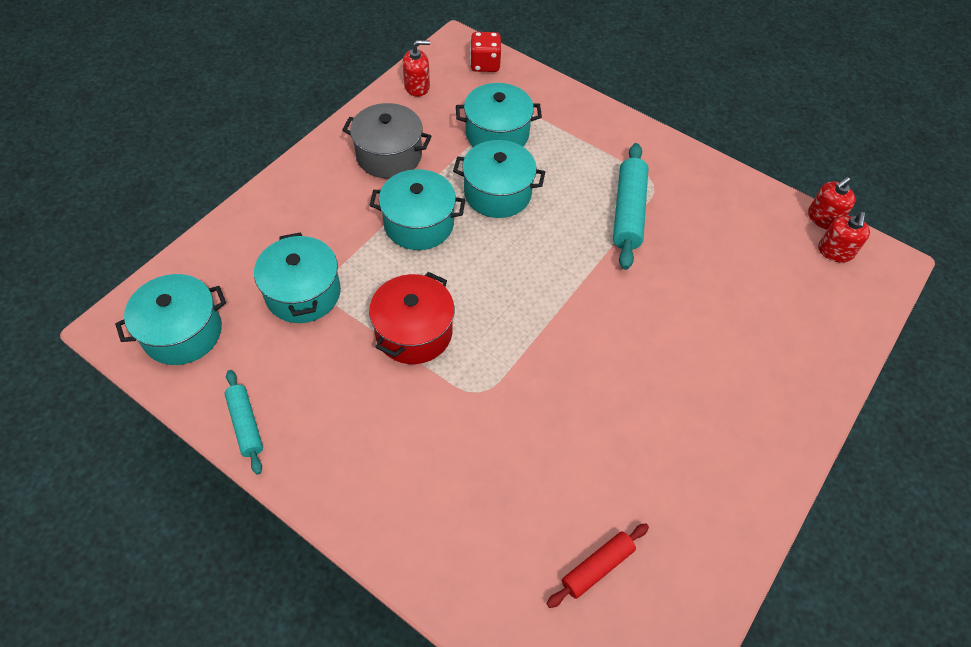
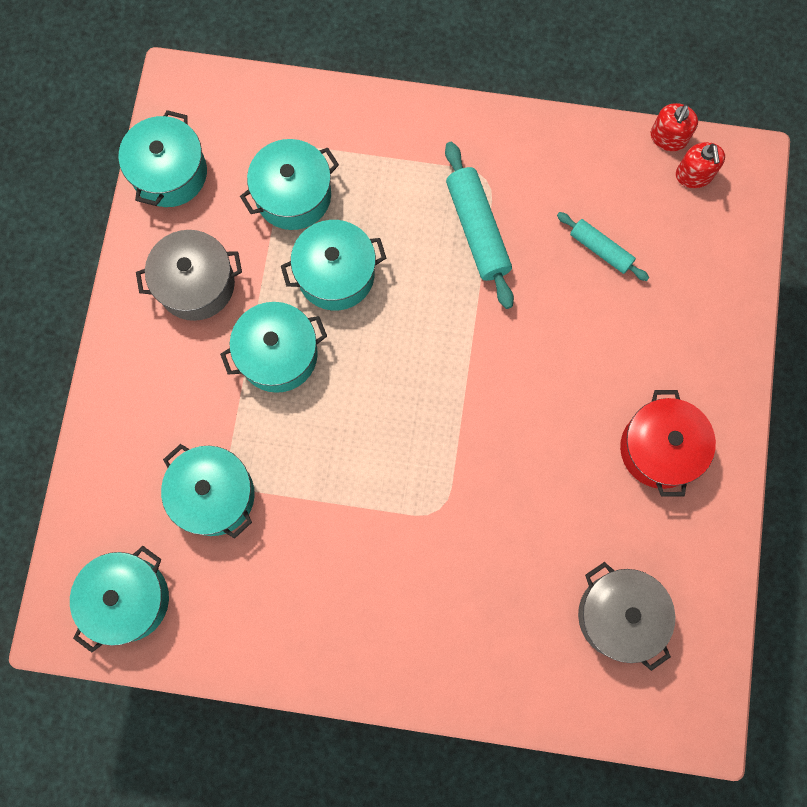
camera: 25 degrees left, 20 degrees up
turquoise rolling pin [224,370,263,475] -> turquoise rolling pin moved to [557,212,649,281]
red pot [369,272,455,364] -> red pot moved to [620,390,716,497]
red soap dispenser [403,40,430,97] -> turquoise pot [119,110,207,207]
red dice [470,32,501,72] -> none
red rolling pin [547,523,649,608] -> grey pot [578,562,675,671]

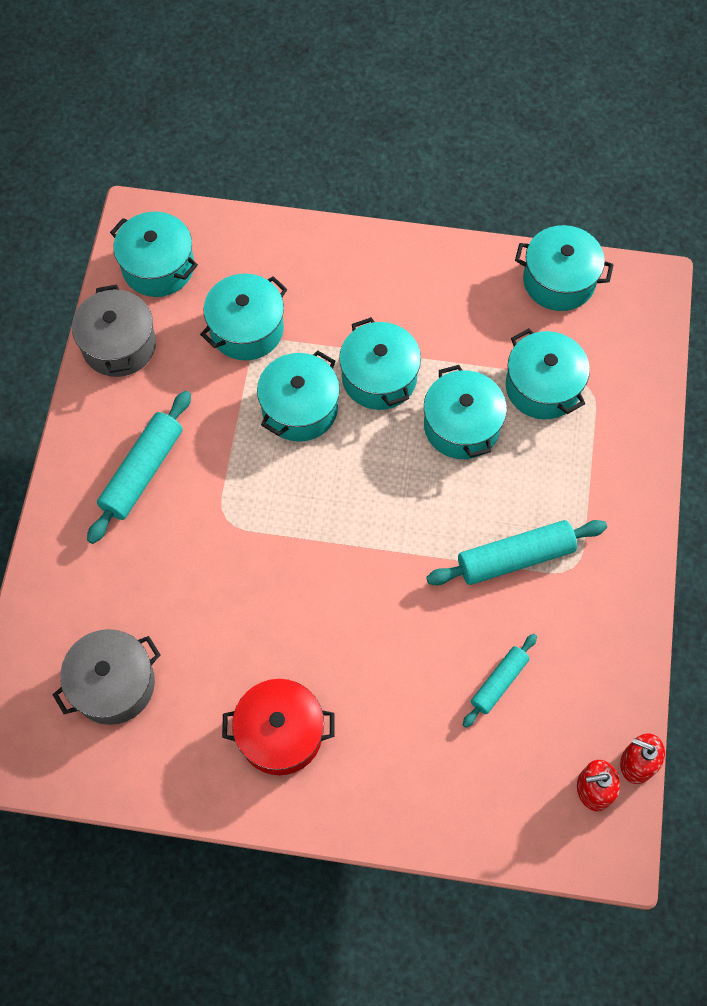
camera: 90 degrees right, 10 degrees down
grey pot [136,230,242,321] -> grey pot moved to [72,285,156,377]
none -> turquoise rolling pin [87,391,191,544]
none -> turquoise pot [257,350,340,442]

